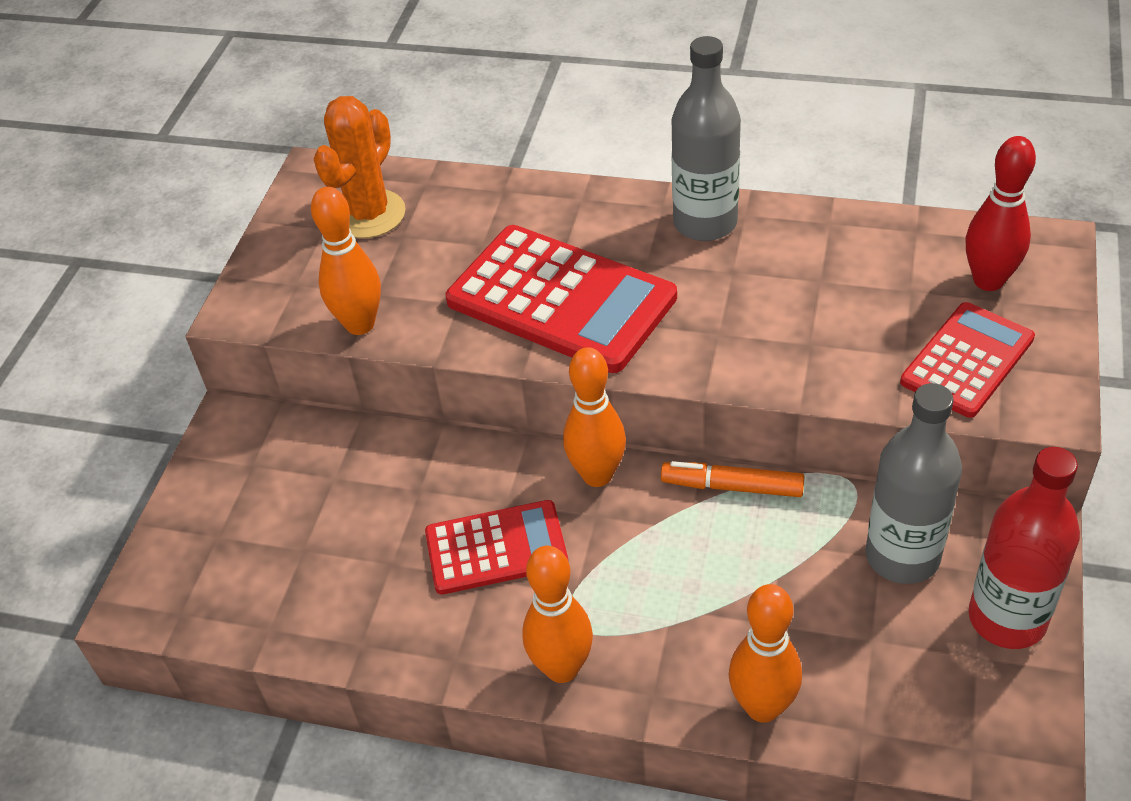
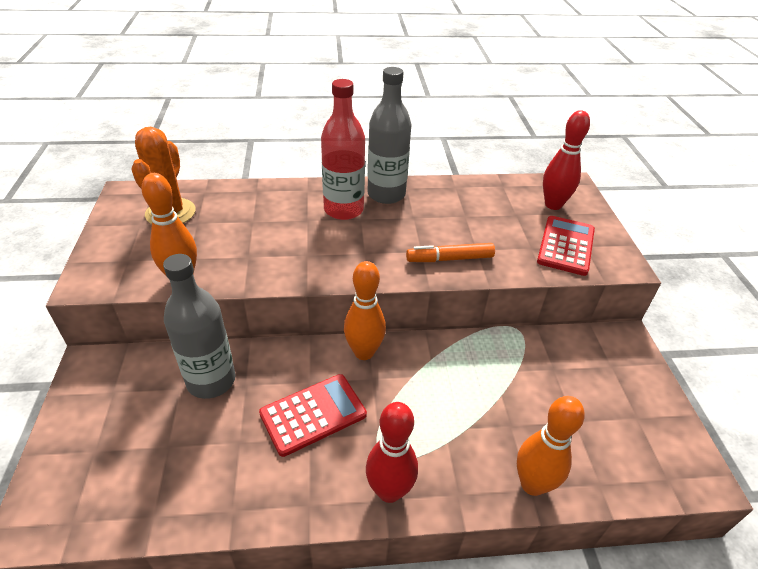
camera: 25 degrees left, 5 degrees down
red calculator [446,225,677,373] -> none
orange bowling pin [522,546,593,683] -> red bowling pin [366,402,418,503]
orange marker [661,461,805,497] -> orange marker moved to [406,243,495,262]
grey bottle [865,383,962,584] -> grey bottle moved to [163,254,236,399]
red bottle [969,447,1080,649] -> red bottle moved to [321,79,365,220]

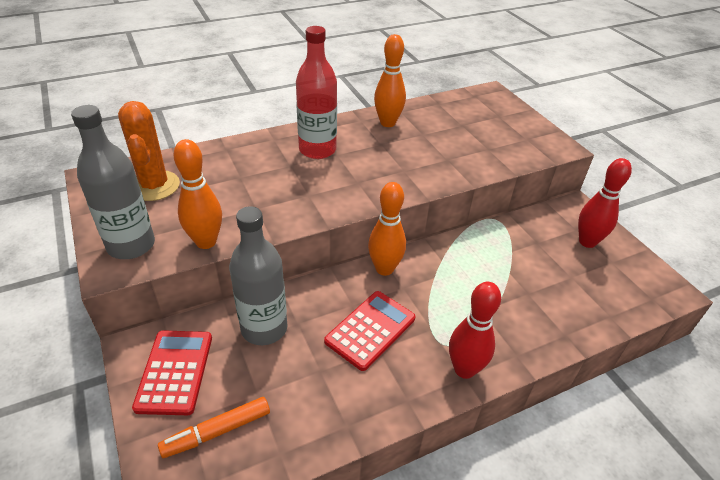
camera: 20 degrees left, 0 degrees up
grey bottle [368,67,411,204] -> grey bottle moved to [71,105,155,259]
orange marker [406,243,495,262] -> orange marker moved to [158,397,270,458]
orange bowling pin [517,396,585,496] -> orange bowling pin moved to [374,34,406,127]
red calculator [537,216,595,276] -> red calculator moved to [132,330,212,415]
red bowling pin [543,110,590,210] -> red bowling pin moved to [578,158,632,248]

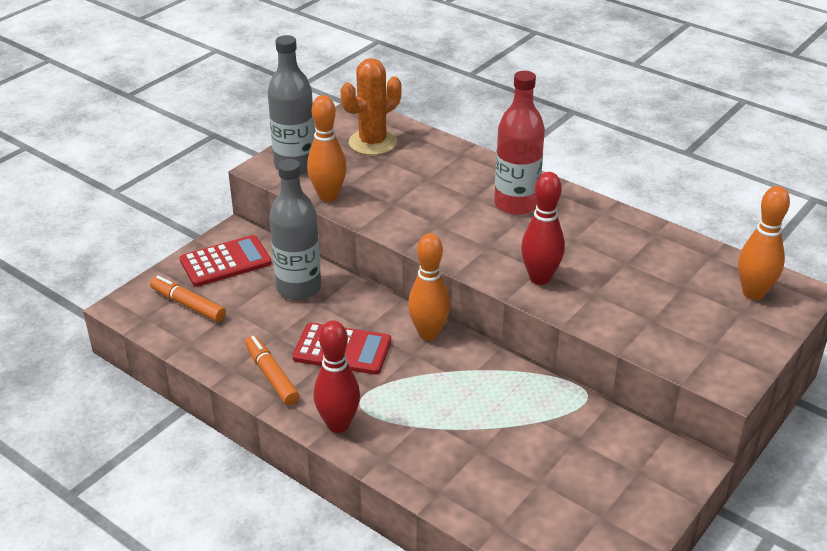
camera: 65 degrees right, 5 degrees down
orange bowling pin [374,34,406,127] -> orange bowling pin moved to [738,186,790,300]
red bowling pin [578,158,632,248] -> red bowling pin moved to [521,172,565,285]
none -> orange marker [245,335,299,405]

